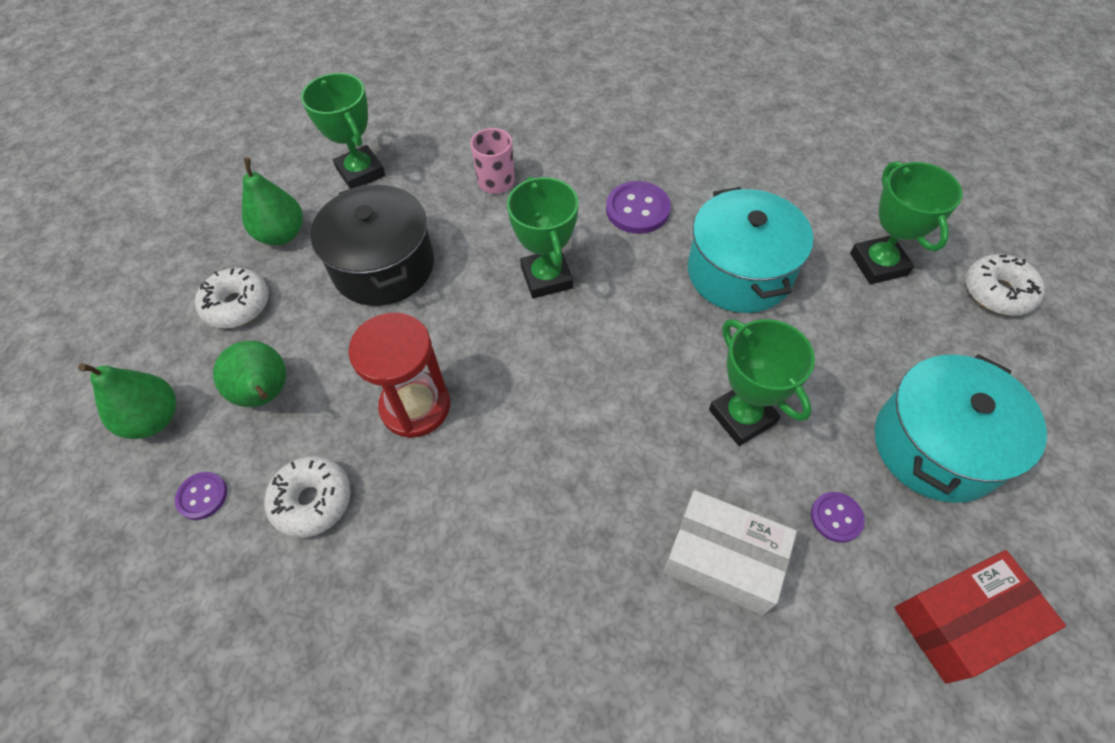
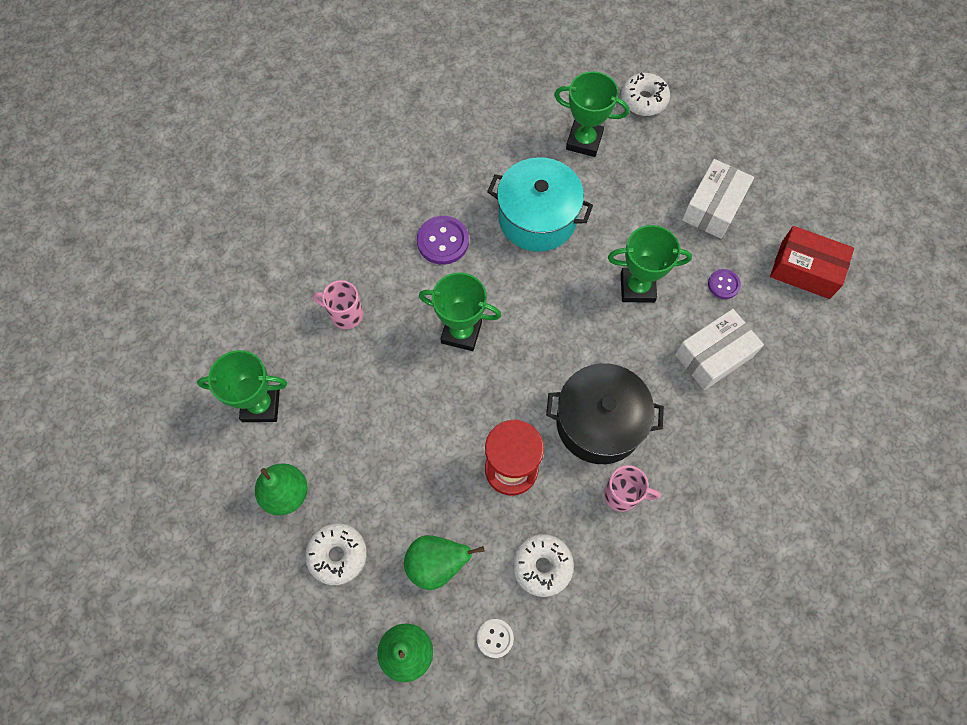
camera: 60 degrees left, 10 degrees up
purple button [175,472,227,520] -> white button [477,619,514,658]
black pot [310,184,434,306] -> black pot moved to [546,363,664,464]
turquoise pot [875,354,1047,503] -> white box [682,159,754,239]
red box [894,550,1066,684] -> red box turned 75 degrees counterclockwise [770,226,854,299]
none -> pink mug [604,465,660,512]

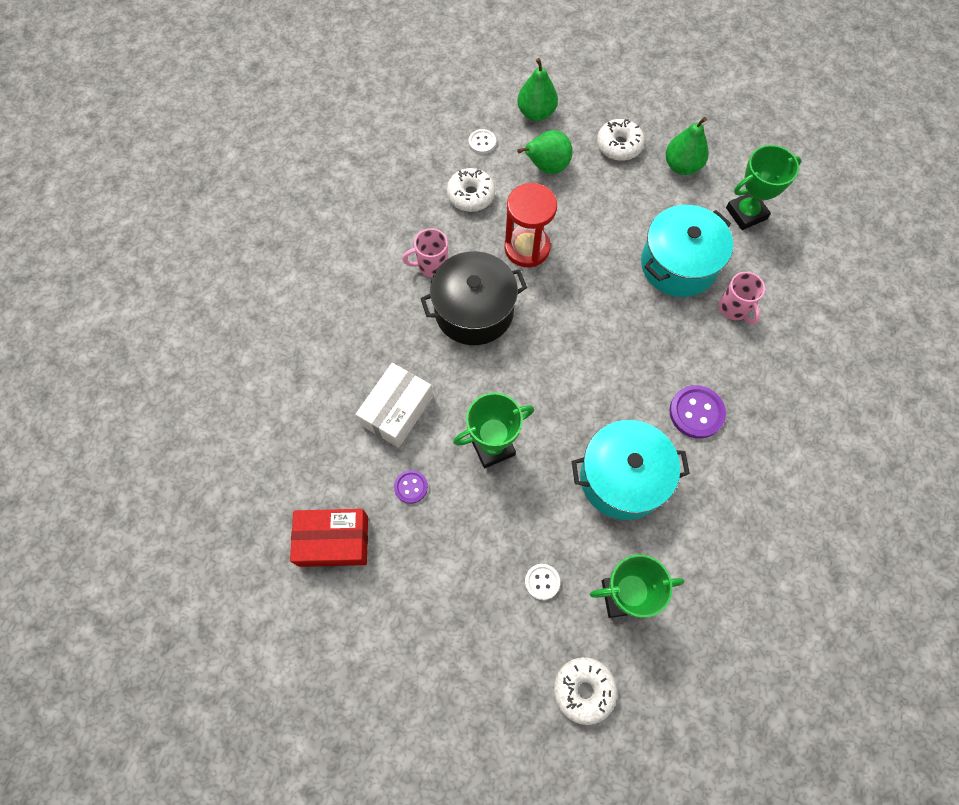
camera: 155 degrees right, 0 degrees up
pink mug [313,280,363,329] -> pink mug turned 75 degrees clockwise [719,272,765,324]
green trophy [419,272,501,351] -> none
white box [682,159,754,239] -> none
none -> white button [525,564,560,600]
none -> turquoise pot [641,205,733,297]

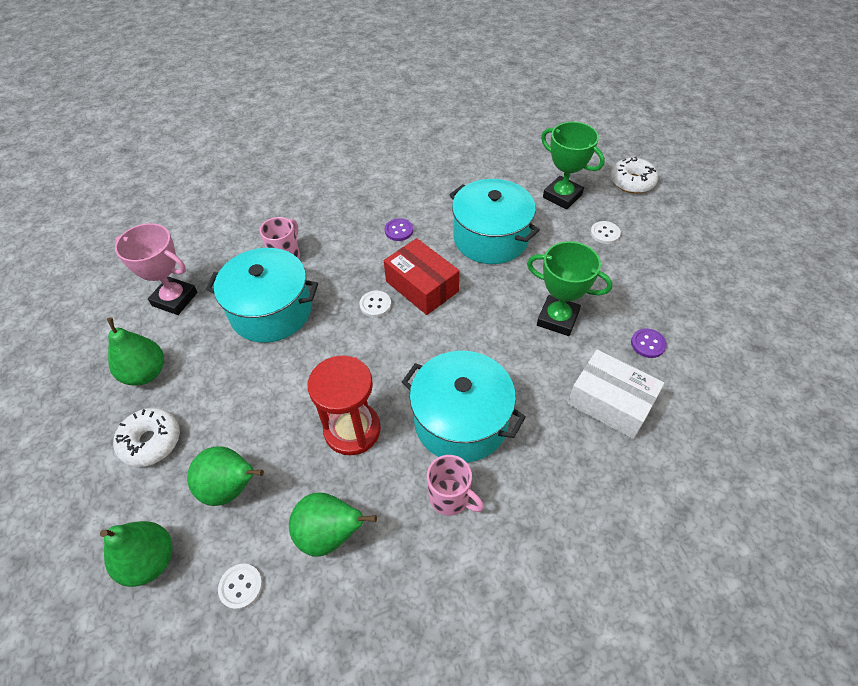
camera: 130 degrees left, 15 degrees down
red box [290,509,368,567] -> red box moved to [384,238,460,315]
white box [356,363,433,448] -> white box turned 45 degrees clockwise [568,350,664,439]
black pot [420,251,527,345] -> turquoise pot [402,351,526,462]
white donut [447,168,495,212] -> green pear [289,492,377,556]
purple button [669,385,726,439] -> purple button [385,218,413,241], size x0.59
green trophy [726,145,802,230] -> pink trophy [115,223,197,315]
none -> white button [359,291,391,317]

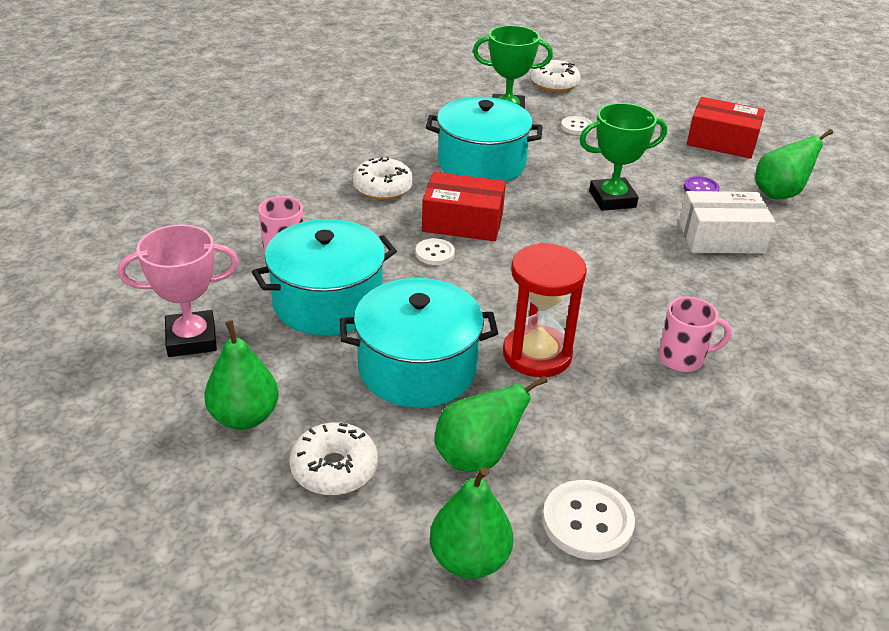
camera: 40 degrees left, 15 degrees down
white button [218,564,263,610] -> white button [542,480,635,560], size x1.68
green pear [289,492,377,556] -> green pear moved to [755,129,833,199]
purple button [385,218,413,241] -> white donut [353,156,413,200]
turquoise pot [402,351,526,462] -> turquoise pot moved to [340,278,498,408]
none -> red box [687,97,765,159]

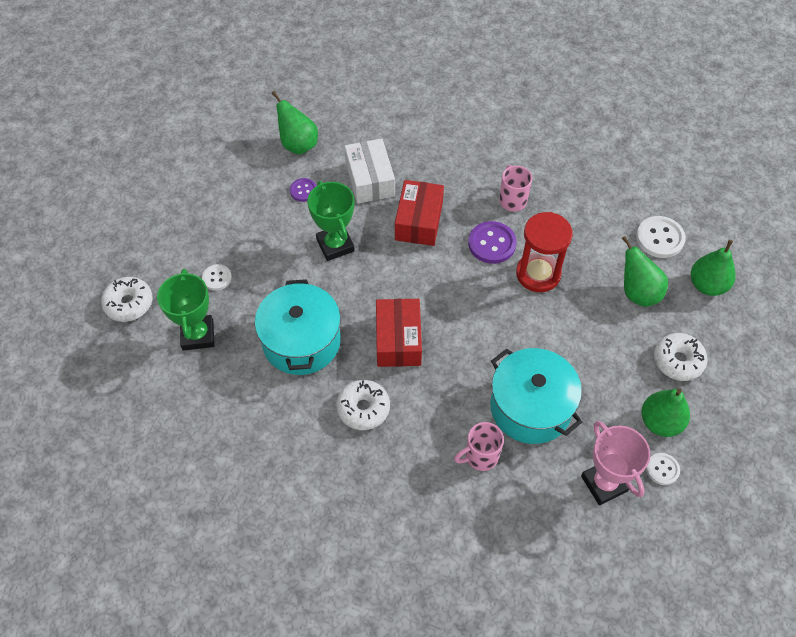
camera: 100 degrees left, 20 degrees up
turquoise pot [340,278,498,408] -> none
white button [416,238,455,265] -> white button moved to [646,453,680,485]
red box [687,97,765,159] -> red box moved to [395,180,444,246]
none -> purple button [468,221,517,264]

